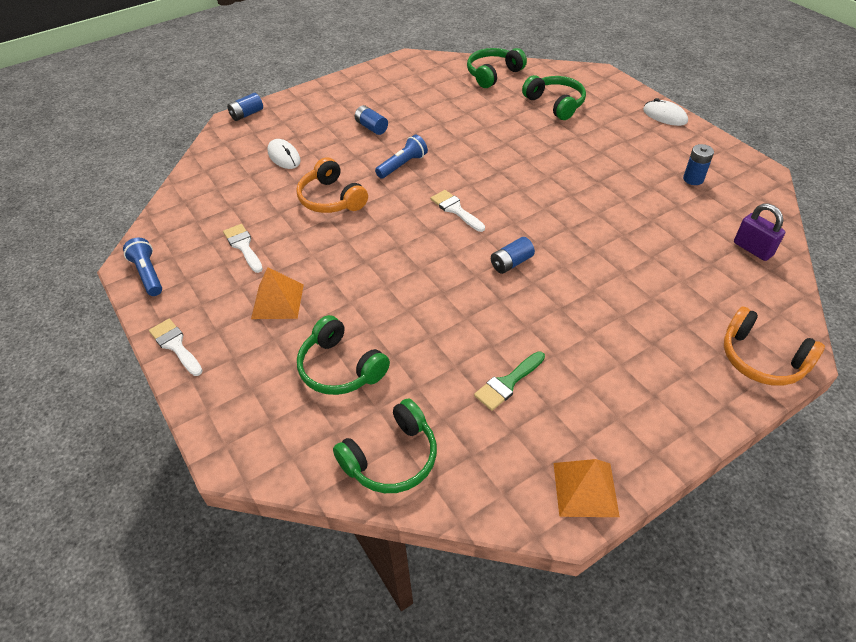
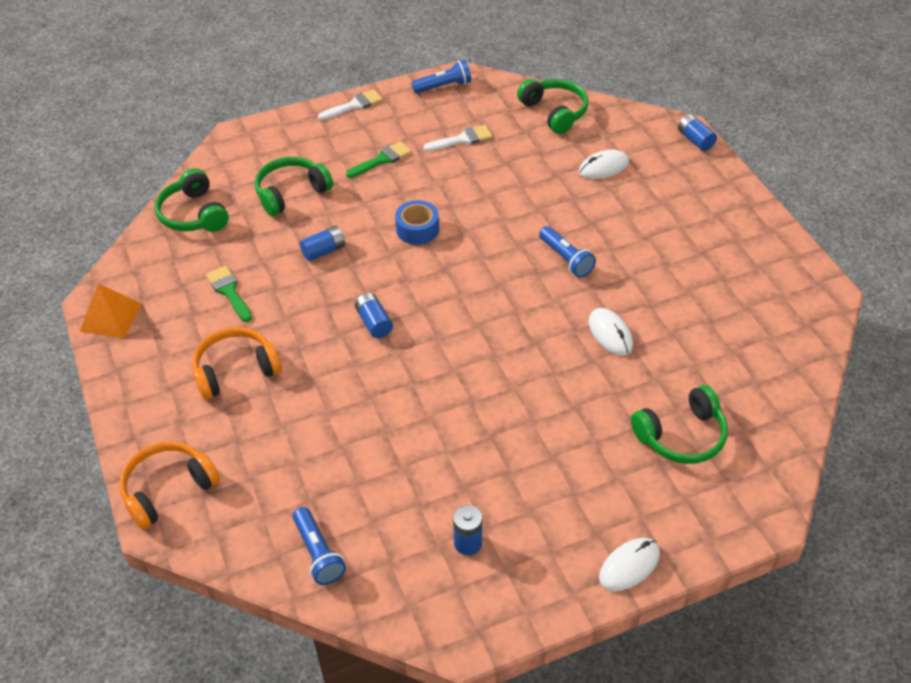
camera: 100 degrees right, 0 degrees up
orange pyramid [251,267,304,319] -> green brush [346,141,411,178]
orange headphones [296,157,368,213] -> orange headphones moved to [192,327,282,399]
blue battery [355,105,388,135] -> blue battery moved to [300,226,345,261]
white brush [431,190,485,232] -> none
green headphones [467,48,527,88] -> green headphones moved to [517,79,588,134]
purple padlock [734,203,785,261] -> blue flashlight [292,507,346,585]
none -> blue tape [395,200,439,245]
none -> white mouse [589,308,633,356]

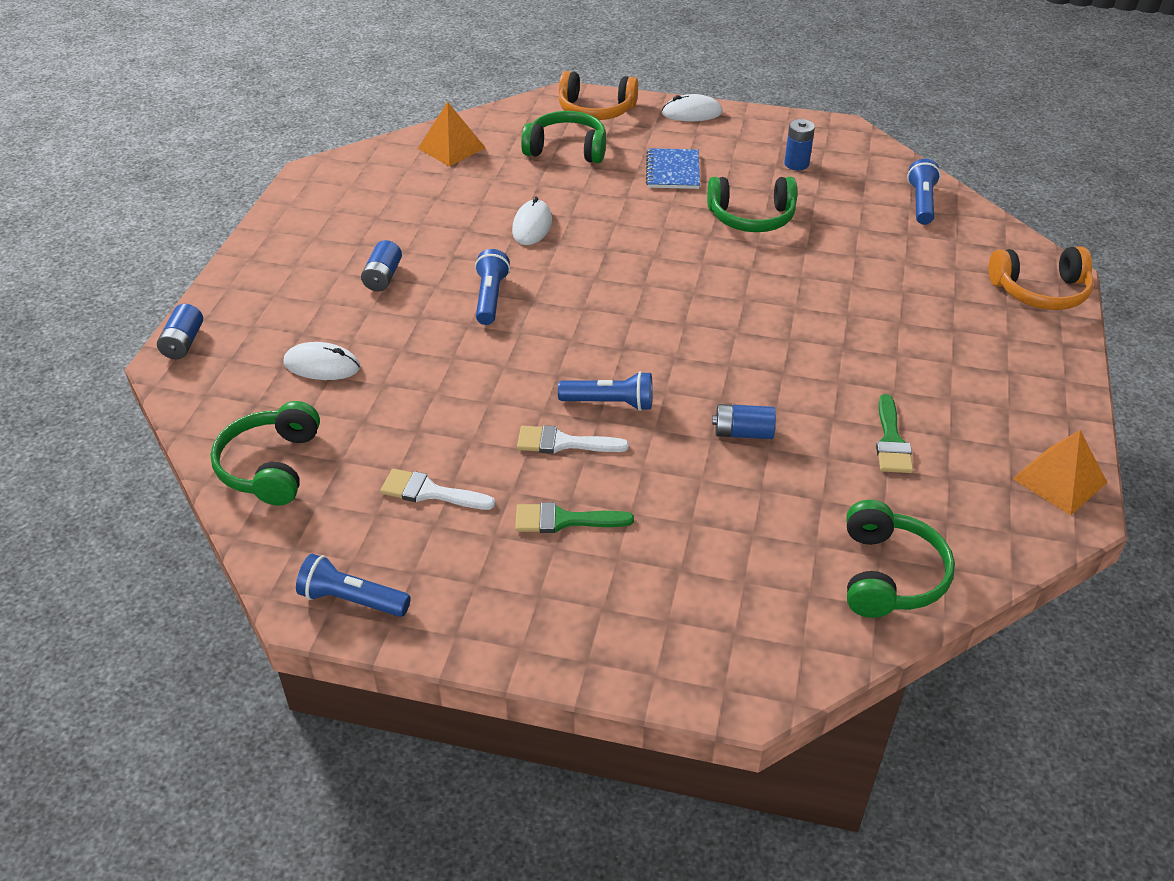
camera: 145 degrees left, 5 degrees down
orange headphones [192,327,282,399] -> orange headphones moved to [559,71,638,120]
green headphones [255,157,333,216] -> green headphones moved to [707,177,797,232]
white brush [318,89,383,120] -> white brush moved to [517,425,629,454]
blue battery [355,293,393,338] -> blue battery moved to [361,240,402,291]
blue tape [395,200,439,245] -> blue flashlight [558,371,653,411]
none -> orange pyramid [418,102,485,167]
none -> blue notebook [646,148,700,189]

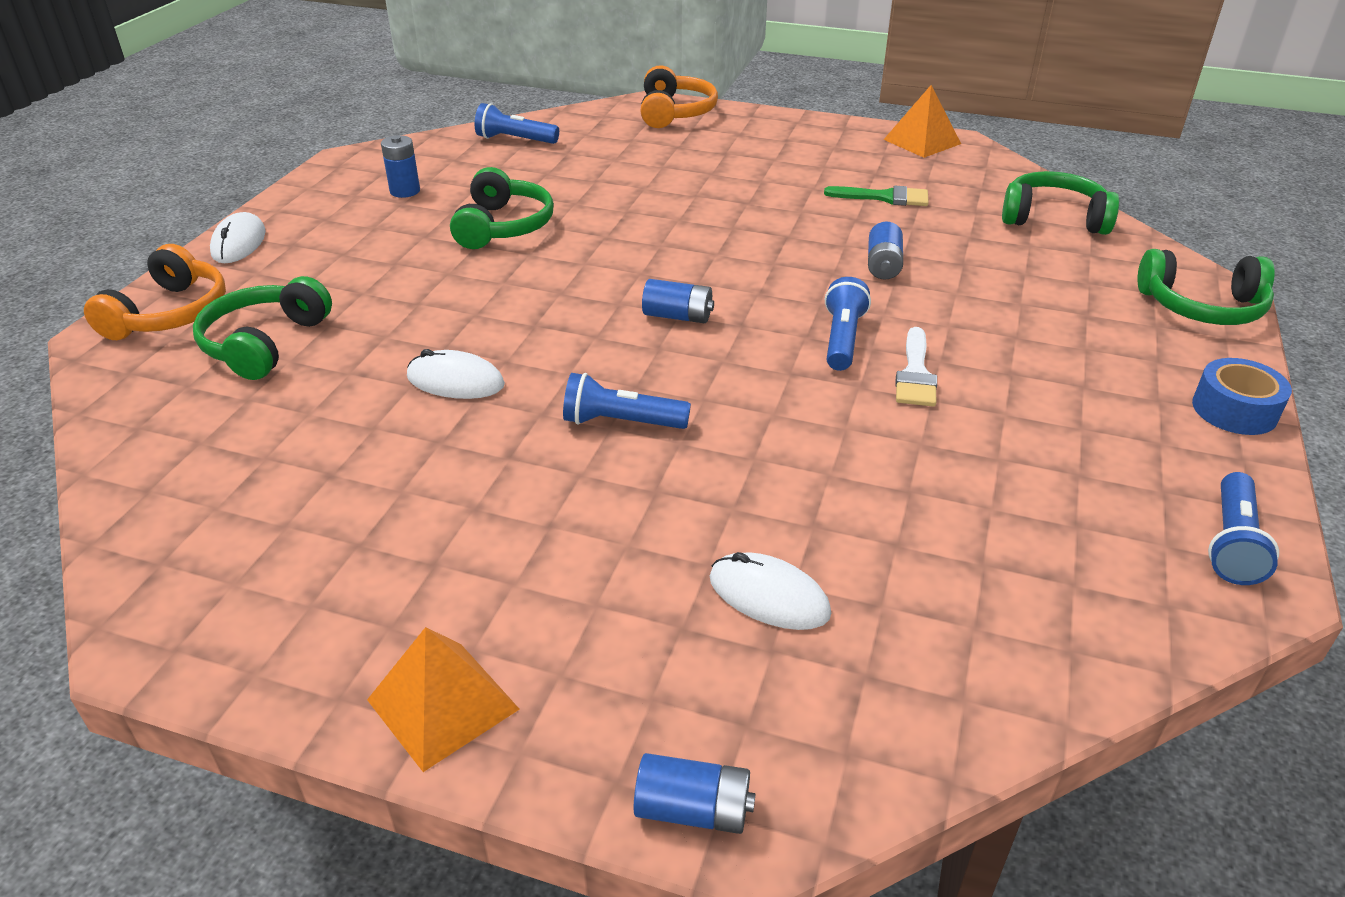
camera: 85 degrees left, 5 degrees down
green headphones [210,401,320,506] -> green headphones moved to [1137,249,1275,325]
white mouse [283,342,360,380] -> white mouse turned 75 degrees counterclockwise [710,552,831,630]
blue battery [361,240,402,291] -> blue battery moved to [642,279,714,323]
white brush [380,469,496,510] -> none
orange pyramid [418,102,485,167] -> orange pyramid moved to [367,627,519,772]
green brush [515,502,634,533] -> none
blue notebook [646,148,700,189] -> none
none -> blue tape [1192,358,1292,435]

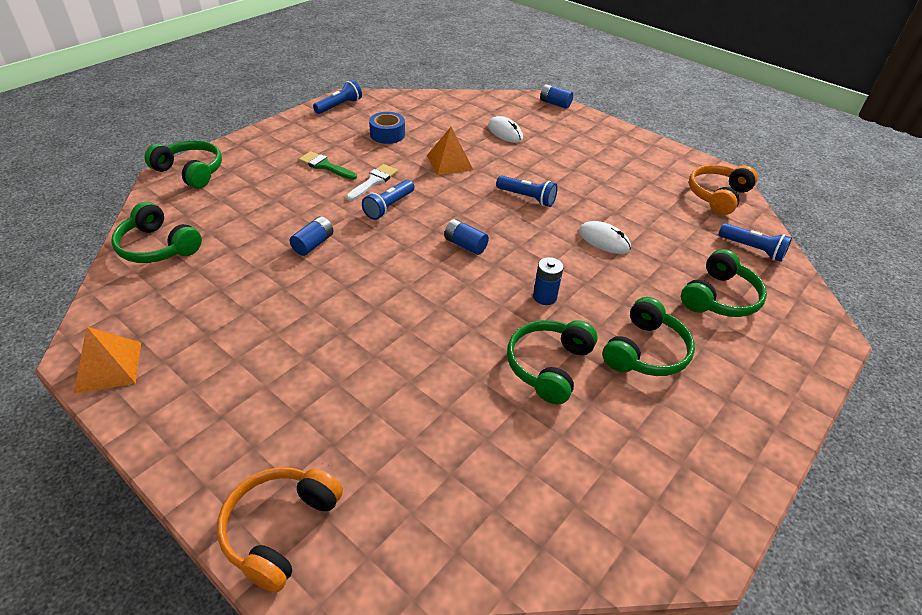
camera: 160 degrees left, 5 degrees up
orange headphones [84,244,226,340] -> orange headphones moved to [689,165,758,215]
white mouse [210,212,266,263] -> none
orange pyramid [367,627,519,772] -> orange pyramid moved to [427,127,473,175]
blue battery [381,135,420,198] -> blue battery moved to [533,257,564,305]
blue flashlight [475,103,559,144] -> blue flashlight moved to [719,223,792,262]
green brush [824,186,929,206] -> green brush moved to [298,151,357,180]
blue tape [1192,358,1292,435] -> blue tape moved to [369,112,405,144]
none -> green headphones [603,297,695,376]

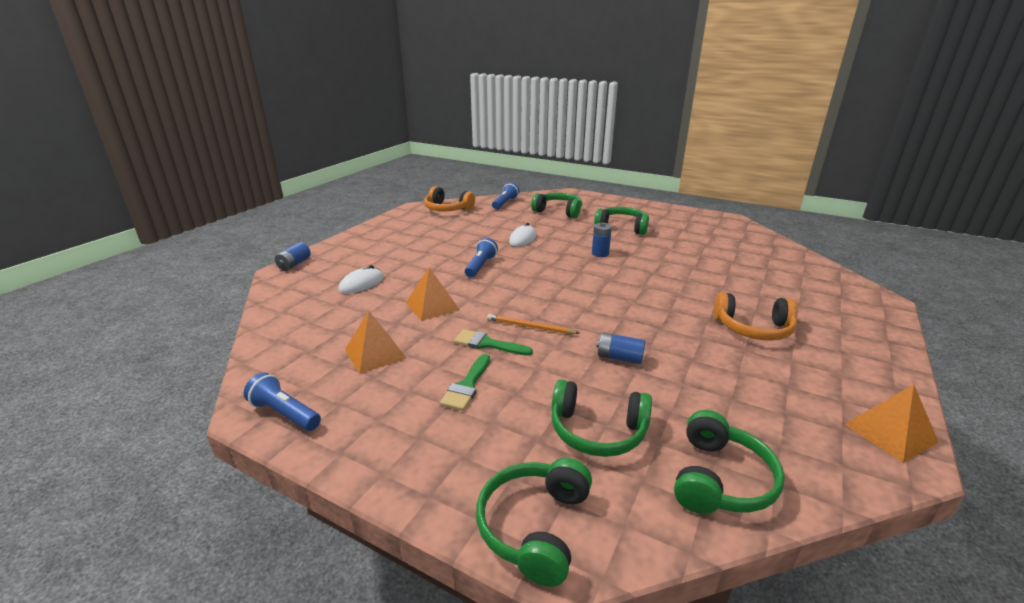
camera: 100 degrees left, 15 degrees down
orange headphones [217,467,343,593] -> orange headphones moved to [714,292,797,341]
white brush [346,164,398,201] -> green brush [454,329,533,356]
blue flashlight [362,180,414,220] -> orange pencil [487,314,580,334]
blue tape [369,112,405,144] -> orange pyramid [345,311,407,374]
blue battery [444,219,489,255] -> none
green headphones [507,320,598,404] -> green headphones moved to [552,380,652,457]

